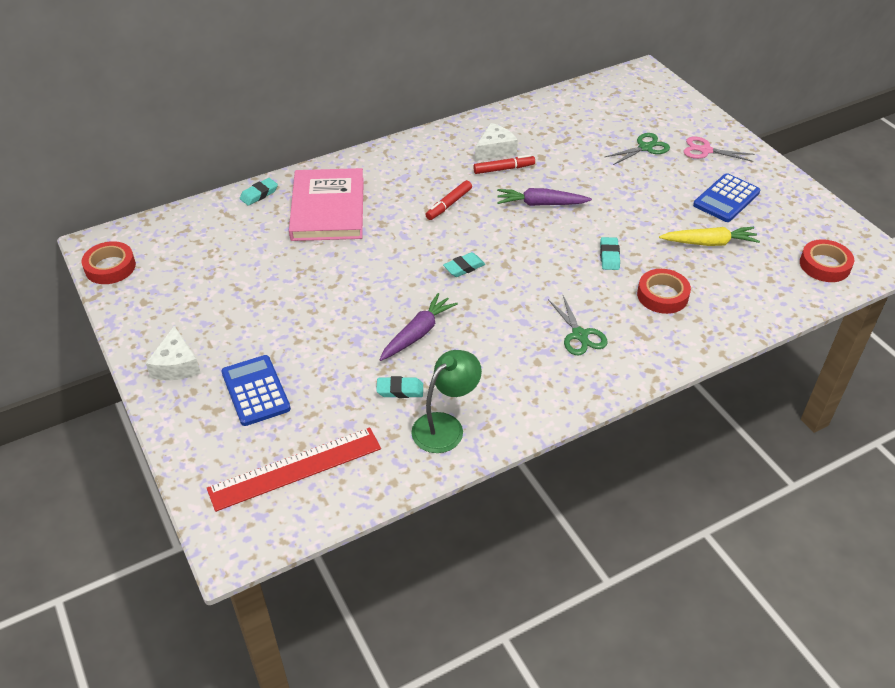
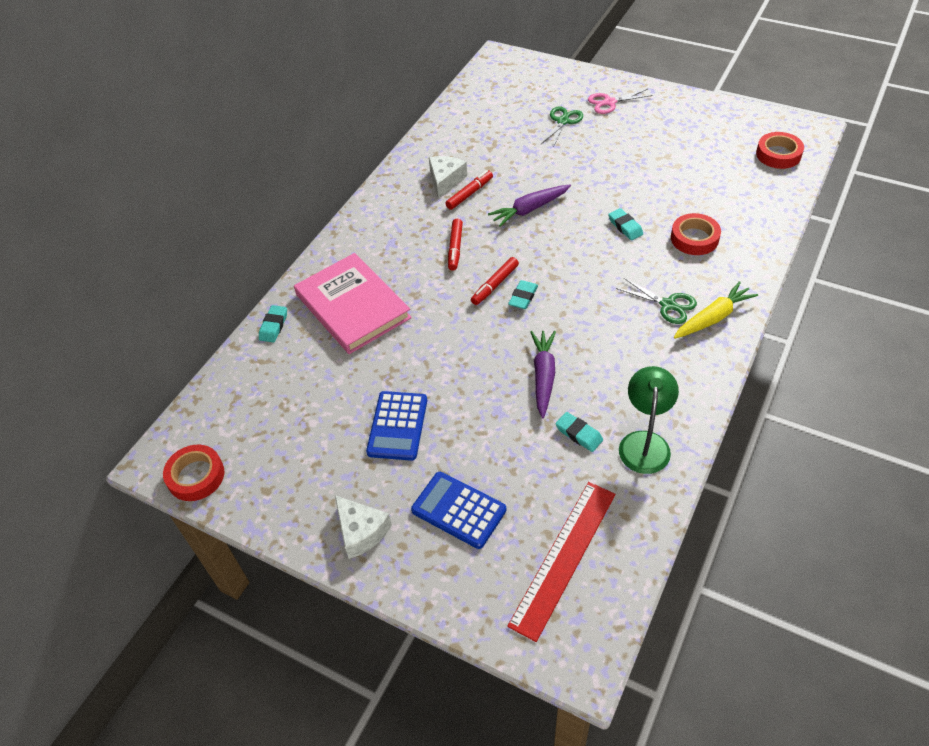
camera: 30 degrees left, 5 degrees up
turquoise eraser [376,376,423,398] -> turquoise eraser turned 75 degrees clockwise [555,412,603,452]
yellow carrot [659,227,760,246] -> yellow carrot moved to [674,281,758,339]
blue calculator [693,173,760,222] -> blue calculator moved to [366,391,427,461]
none -> red marker [471,257,519,305]

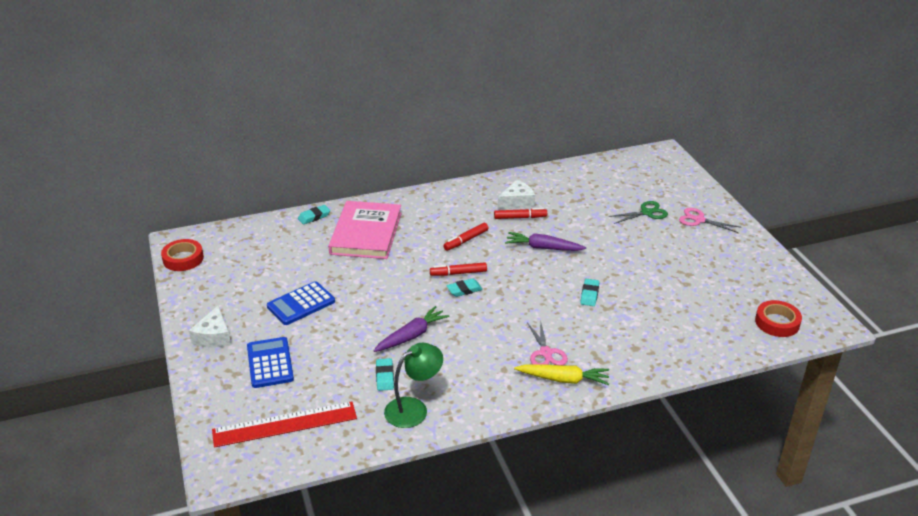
camera: 40 degrees right, 15 degrees down
green scissors [616,278,697,324] -> pink scissors [527,320,568,365]
red tape [671,213,721,255] -> none

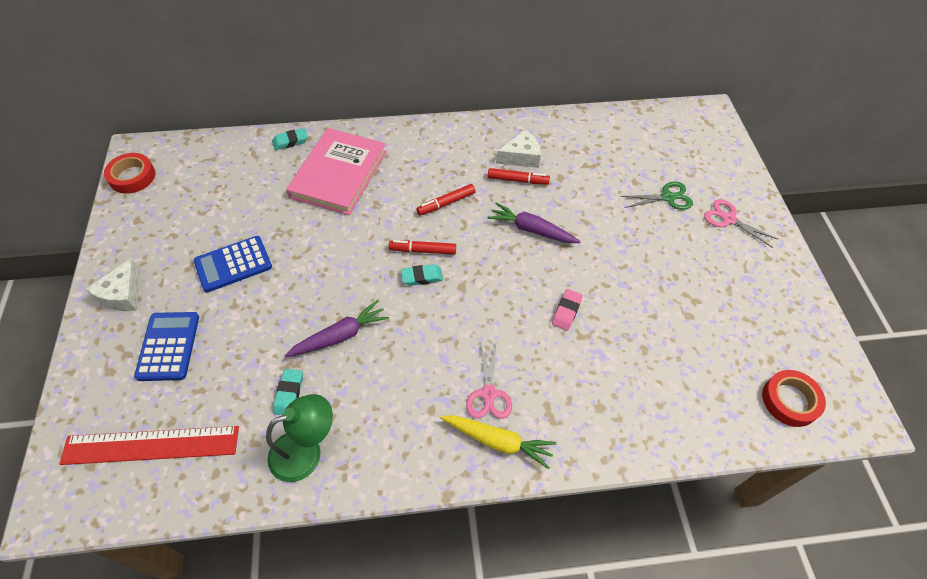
camera: 10 degrees right, 20 degrees up
turquoise eraser [580,279,599,306] -> pink eraser [552,289,583,331]

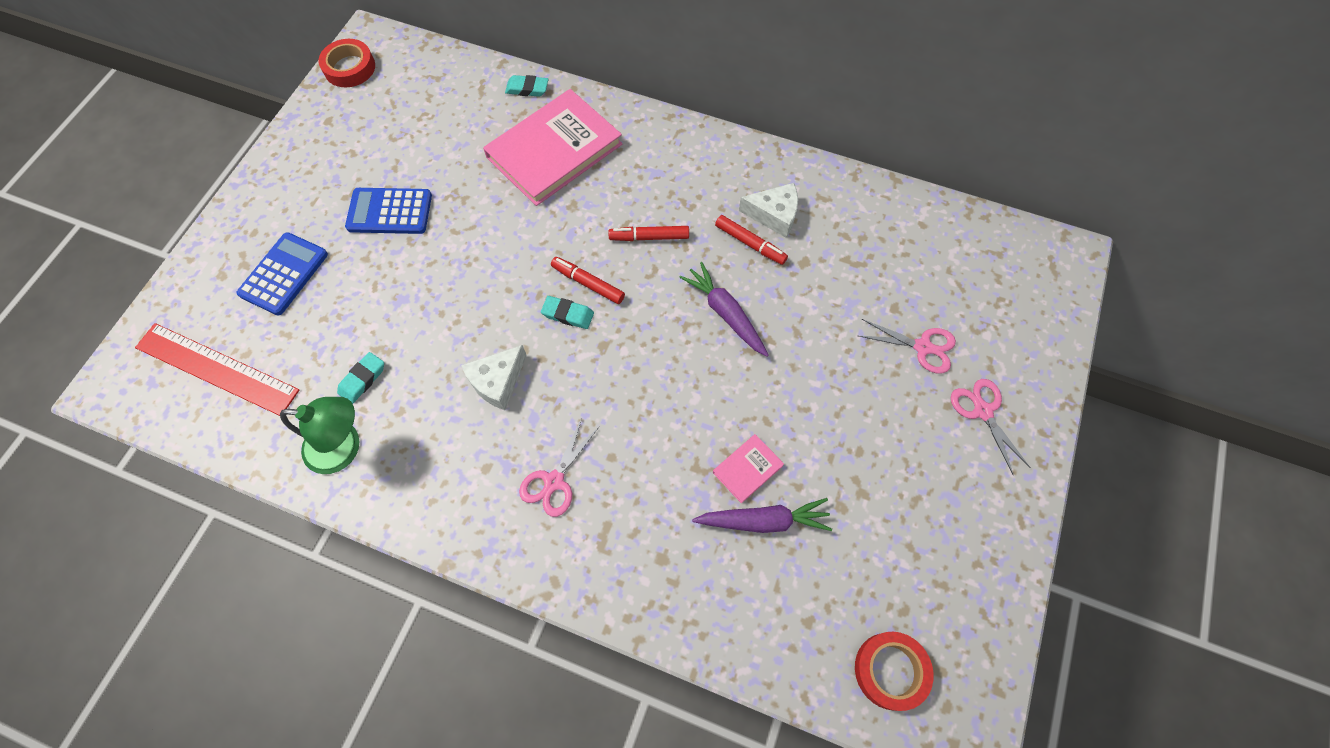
camera: 30 degrees right, 10 degrees up
white cheese [86,258,140,311] -> white cheese moved to [461,345,527,410]
purple carrot [284,300,389,357] -> purple carrot moved to [692,498,832,533]
yellow carrot [440,415,556,469] -> none
pink eraser [552,289,583,331] -> none
green scissors [621,181,693,210] -> pink scissors [859,319,956,374]
none -> pink book [713,434,784,504]

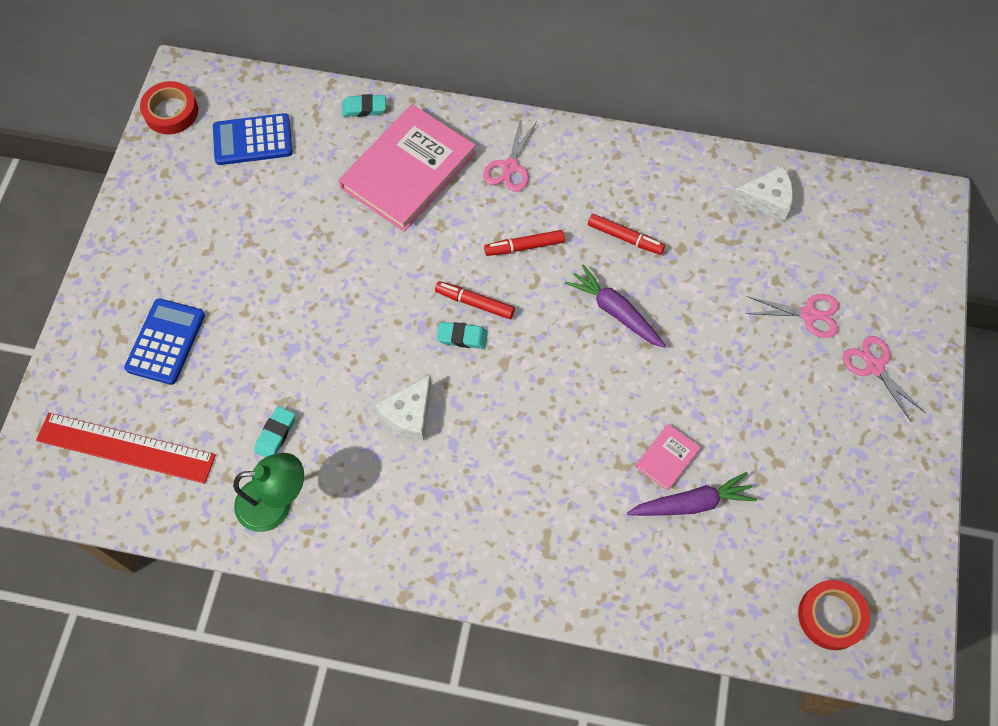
camera: 10 degrees left, 0 degrees up
blue calculator [345,188,432,234] -> blue calculator moved to [213,113,293,165]
pink scissors [519,419,599,517] -> pink scissors moved to [483,117,537,192]
white cheese [739,183,798,238] -> white cheese moved to [731,166,793,221]

